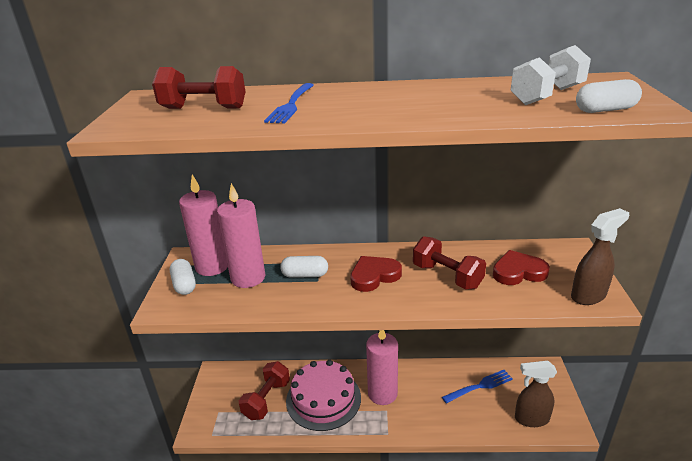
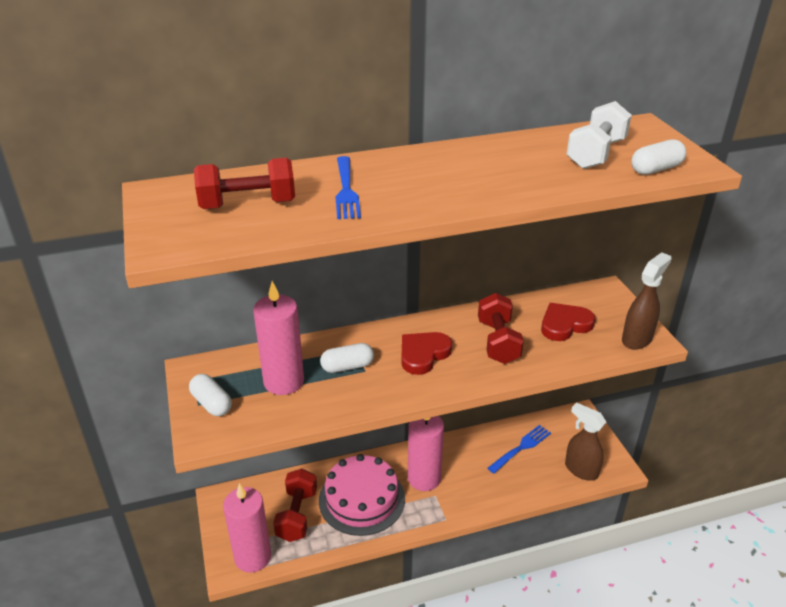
camera: 20 degrees left, 5 degrees up
pink candle [179,175,228,276] -> pink candle moved to [223,483,271,573]
red dumbbell [413,236,486,290] -> red dumbbell turned 60 degrees clockwise [478,293,524,364]
brown spray bottle [515,361,557,427] -> brown spray bottle turned 60 degrees clockwise [565,403,606,481]

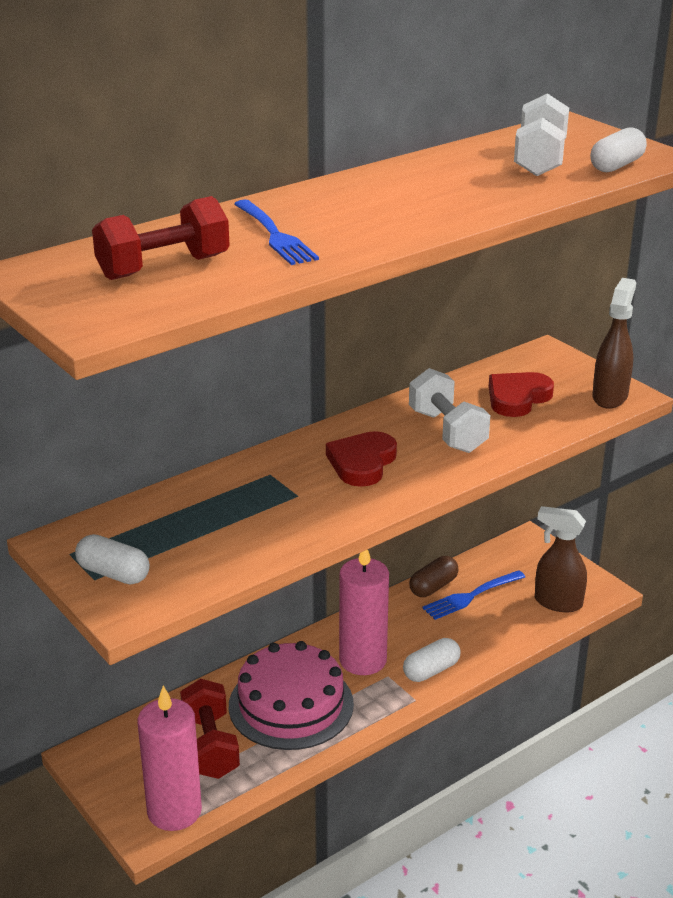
camera: 20 degrees left, 5 degrees down
pink candle [253,281,304,395] -> none
white capsule [320,343,374,373] -> white capsule moved to [403,638,461,682]
red dumbbell [478,293,524,364] -> white dumbbell [409,368,490,453]
blue fork [488,425,551,474] -> blue fork turned 150 degrees counterclockwise [422,570,525,620]
none -> brown capsule [409,556,459,597]

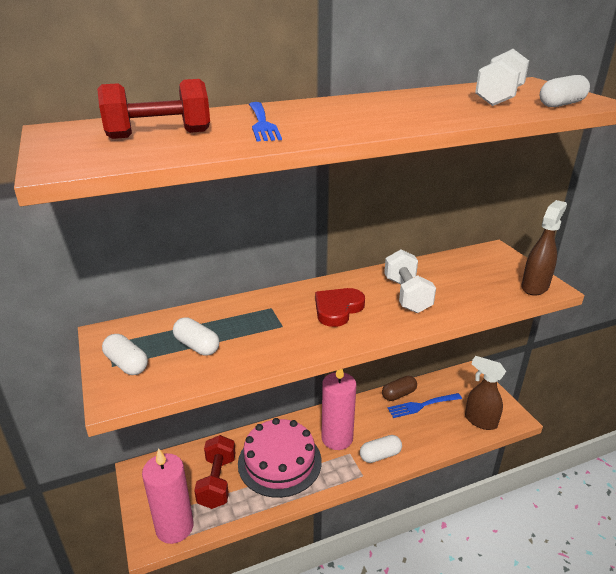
camera: 15 degrees right, 0 degrees up
red heart [489,372,554,417] -> none
none -> white capsule [173,317,220,356]

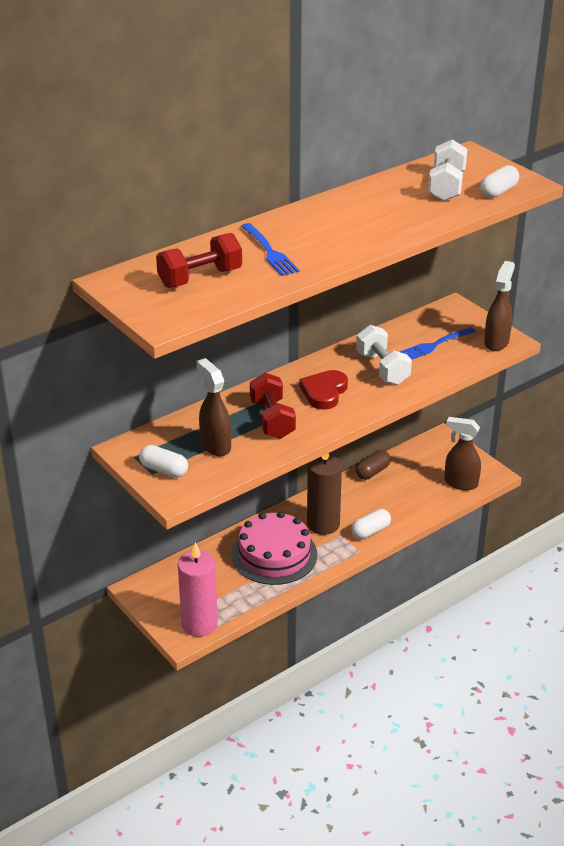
camera: 15 degrees left, 5 degrees up
white capsule [173,317,220,356] -> brown spray bottle [197,358,231,456]
red dumbbell [194,435,236,509] -> red dumbbell moved to [250,373,296,439]
pink candle [321,369,356,450] -> brown candle [307,453,342,535]
blue fork [387,393,462,418] -> blue fork moved to [400,327,476,359]

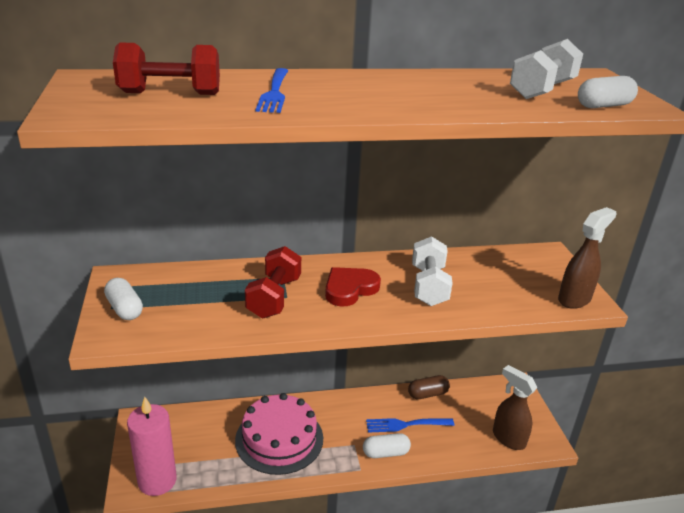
camera: 25 degrees right, 5 degrees down
brown spray bottle [197,358,231,456] -> none
brown candle [307,453,342,535] -> none
blue fork [400,327,476,359] -> blue fork moved to [366,418,454,433]

